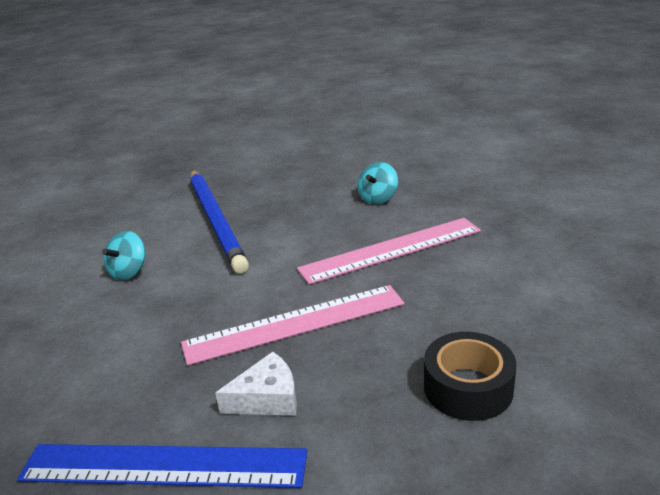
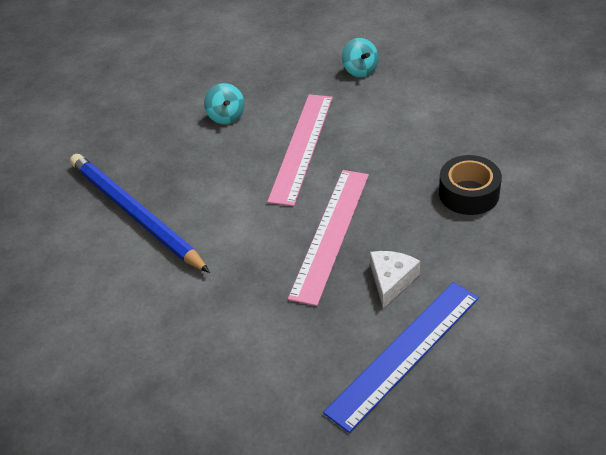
camera: 50 degrees left, 15 degrees up
turquoise spinning top [102,231,145,280] -> turquoise spinning top moved to [342,38,378,77]
blue pencil [190,170,249,273] -> blue pencil turned 150 degrees counterclockwise [70,154,210,273]

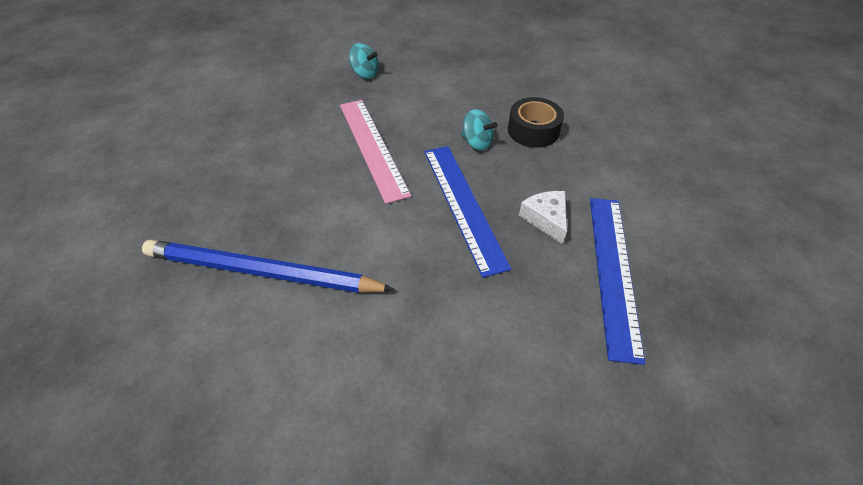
camera: 40 degrees left, 5 degrees up
turquoise spinning top [204,83,245,124] -> turquoise spinning top moved to [461,109,498,150]
pink ruler [288,170,369,306] -> blue ruler [424,146,511,278]

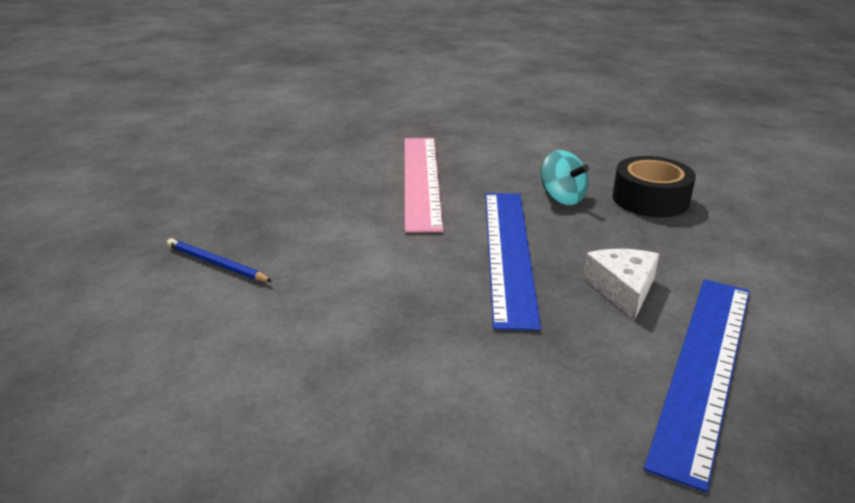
camera: 20 degrees right, 20 degrees down
blue pencil [142,240,395,293] -> blue pencil [167,238,272,282], size x0.41
turquoise spinning top [349,43,379,79] -> none

